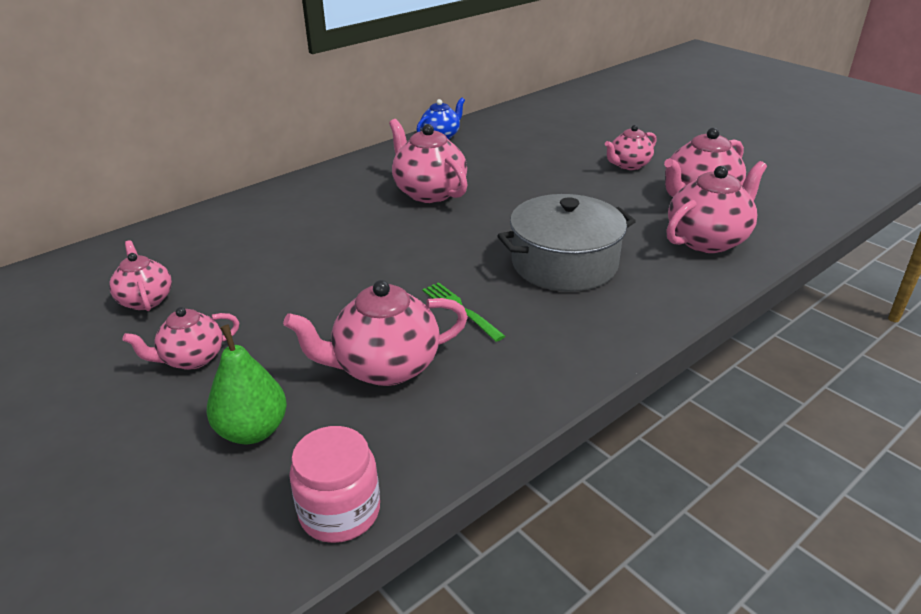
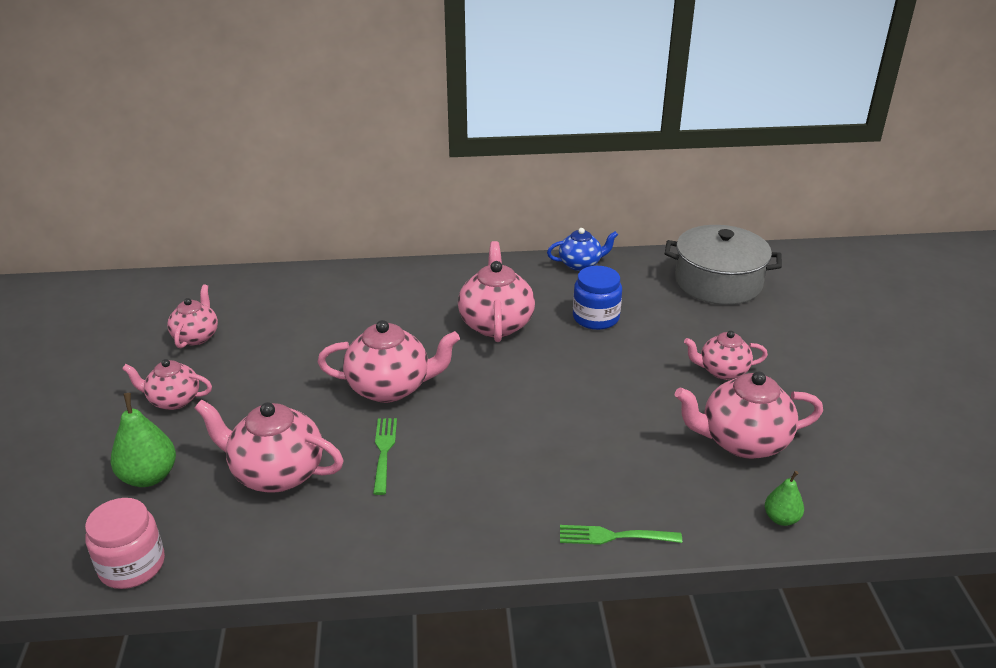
camera: 35 degrees right, 0 degrees up
grey pot [497,194,636,292] -> grey pot moved to [665,225,782,305]
pink teapot [666,161,767,253] -> pink teapot moved to [317,320,460,403]
none -> green fork [560,525,682,545]
none -> blue jar [573,266,622,330]
none -> green pear [765,471,804,526]

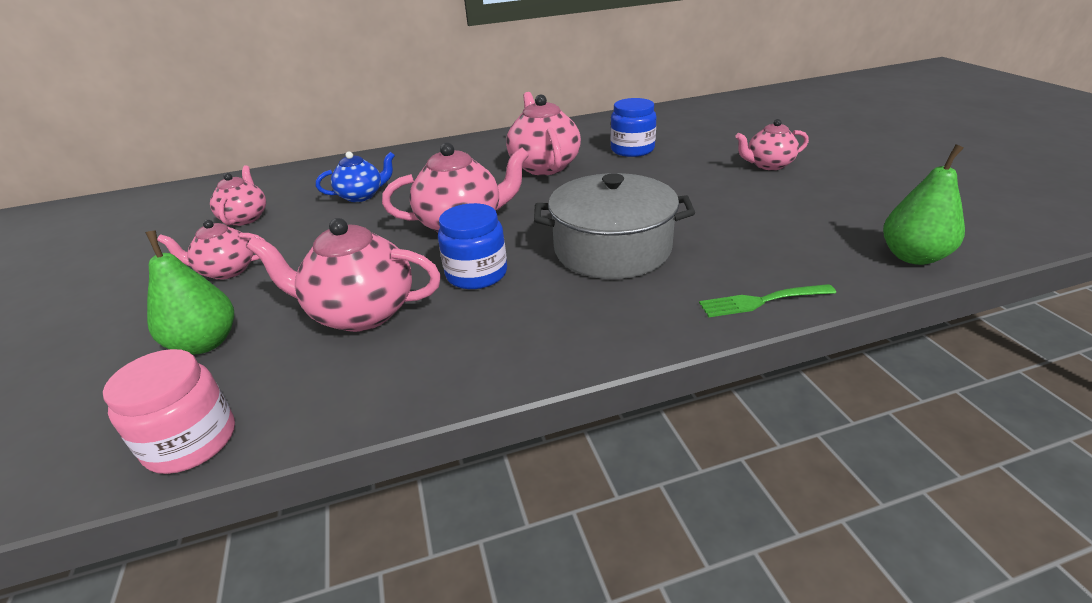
camera: 10 degrees left, 0 degrees up
green fork [373,418,397,495] -> blue jar [438,203,507,289]
blue teapot [547,228,618,271] -> blue teapot moved to [316,152,395,202]
grey pot [665,225,782,305] -> grey pot moved to [534,173,695,279]
pink teapot [674,371,823,459] -> none
green pear [765,471,804,526] -> green pear [883,144,965,265], size x1.69

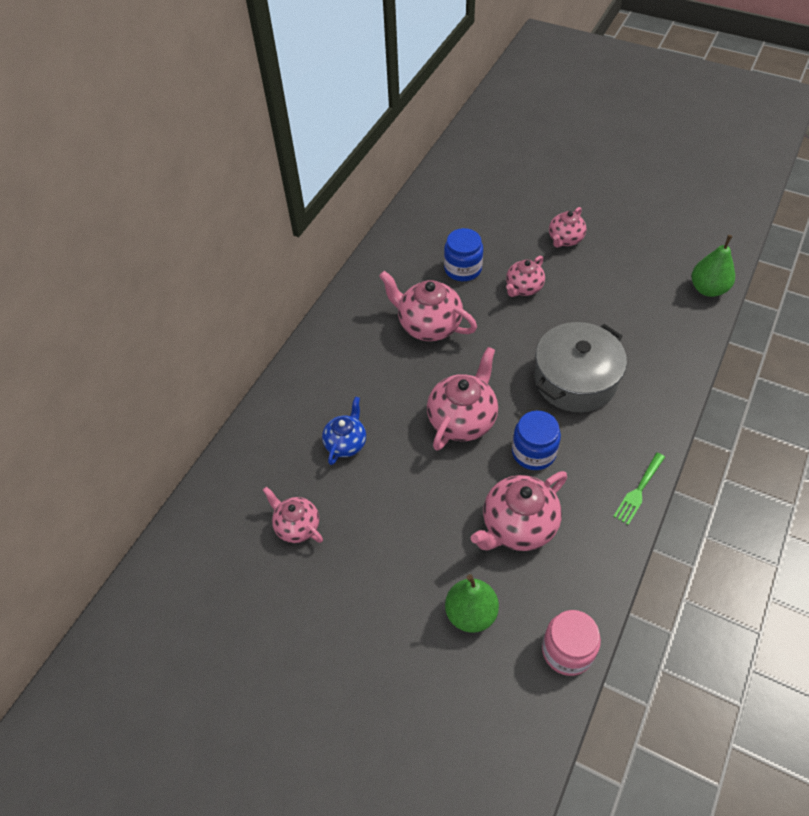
camera: 45 degrees left, 20 degrees up
pink teapot [157,220,265,280] -> pink teapot moved to [506,256,545,297]
green fork [699,284,836,317] -> green fork moved to [613,453,665,525]

